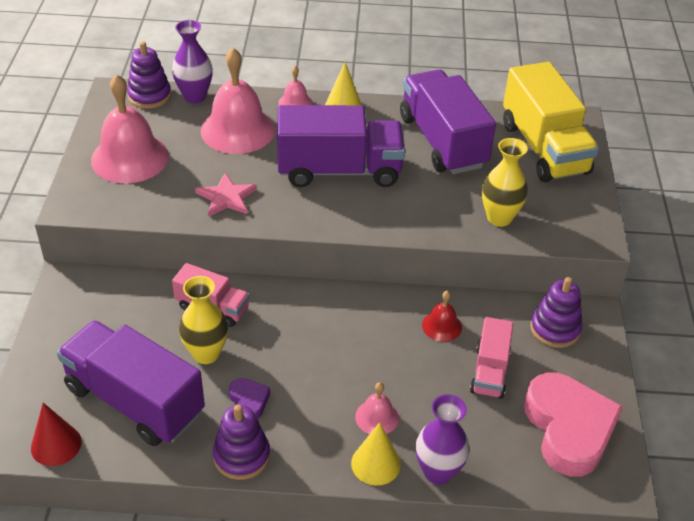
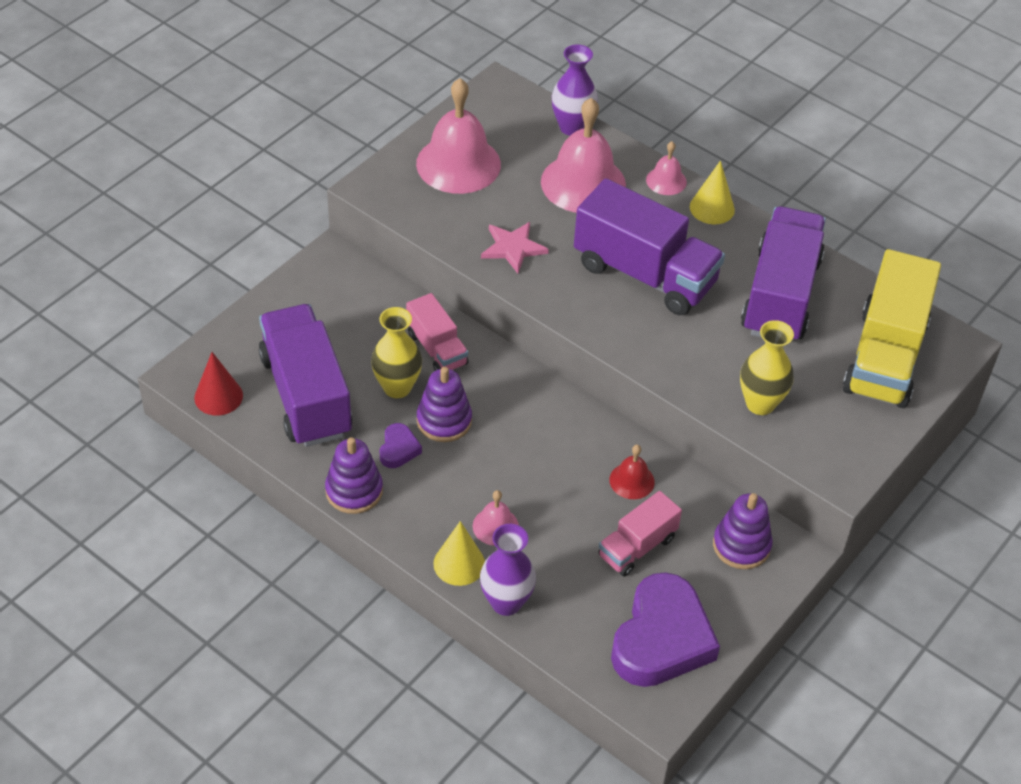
camera: 35 degrees right, 5 degrees up
purple stacking toy [127,41,171,109] -> purple stacking toy moved to [417,367,472,442]
pink heart [524,372,623,477] -> purple heart [611,572,720,687]

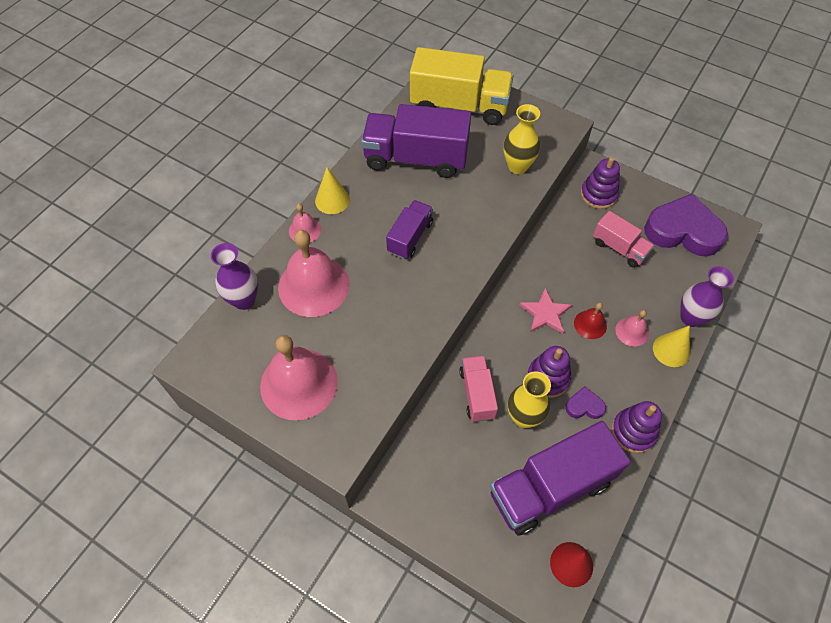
camera: 95 degrees left, 10 degrees up
pink truck [406,293,468,371] -> pink truck turned 60 degrees counterclockwise [459,355,498,422]
pink star [481,222,549,273] -> pink star moved to [520,288,572,333]
purple truck [574,178,725,315] -> purple truck [386,200,433,259], size x0.54
red bell [609,445,655,499] -> red bell moved to [574,302,607,339]

